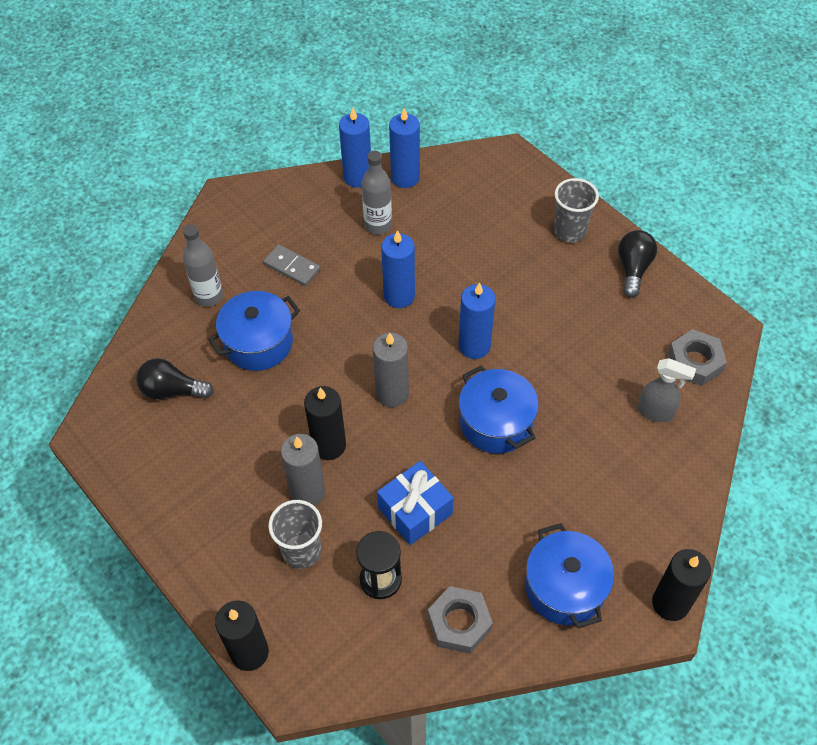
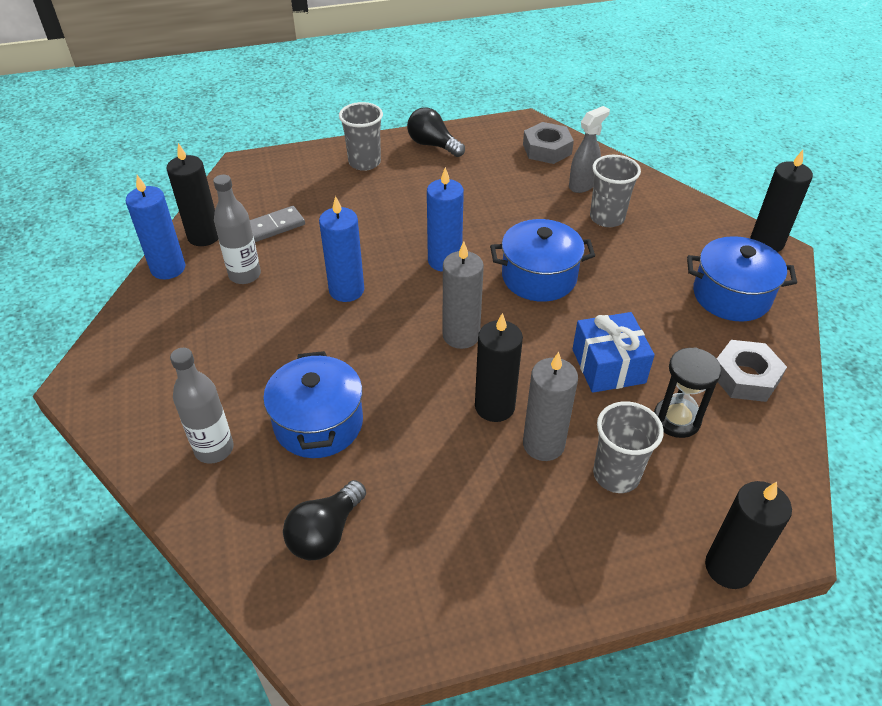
camera: 65 degrees left, 10 degrees down
grey domino [263,244,321,286] -> grey domino moved to [250,206,305,242]
blue candle [389,108,420,188] -> black candle [167,143,218,246]
none -> grey cup [590,155,641,227]

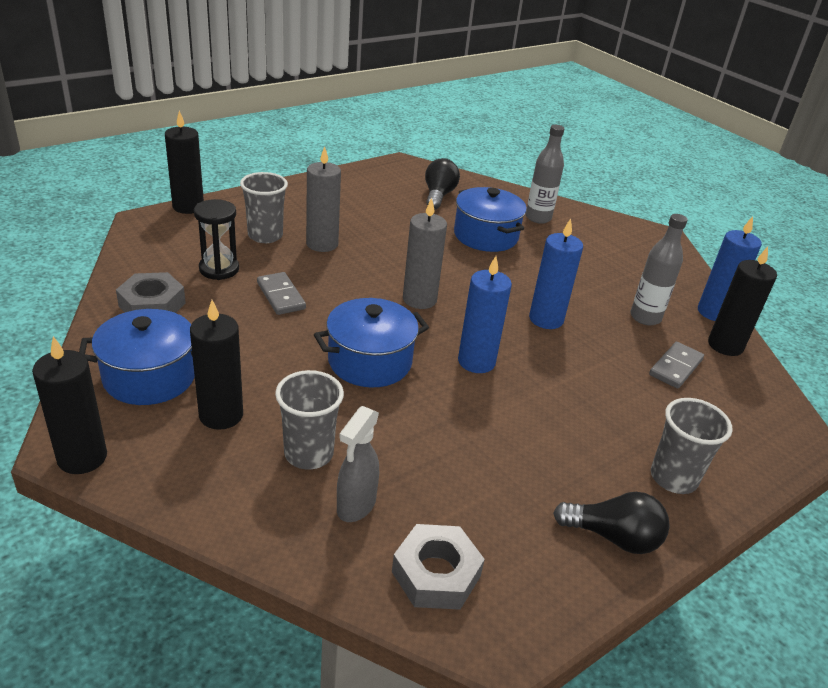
camera: 155 degrees right, 10 degrees down
black candle [475,313,523,422] -> black candle moved to [190,300,243,430]
blue gift [573,312,655,393] -> grey domino [257,272,306,315]

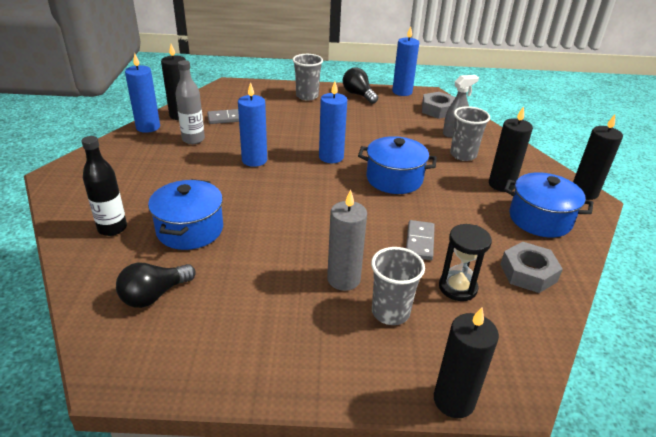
camera: 140 degrees left, 0 degrees up
grey candle [403,198,447,309] -> none
grey bottle [526,125,564,224] -> black bottle [81,136,127,236]
none -> blue candle [392,26,419,96]

